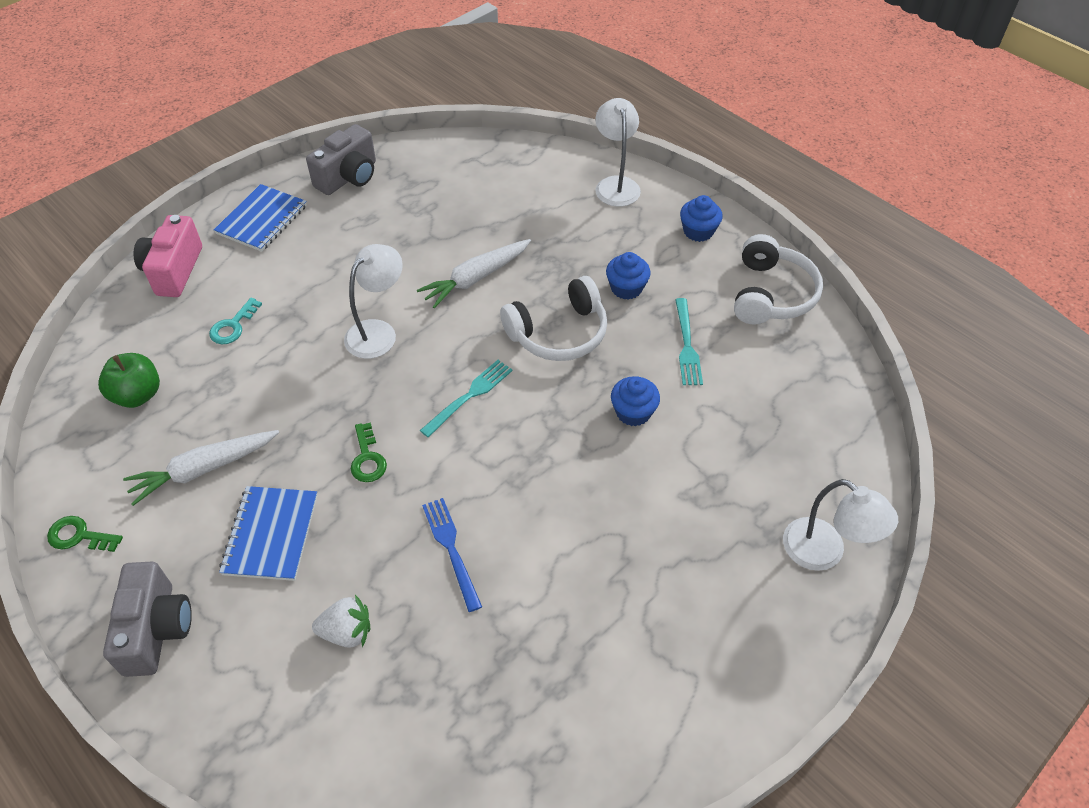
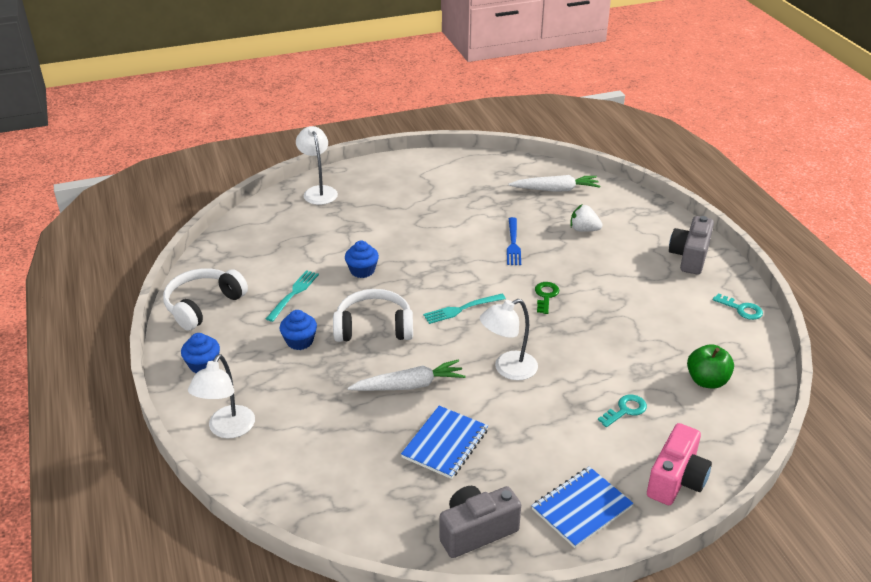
camera: 155 degrees left, 15 degrees down
green key [47,516,123,552] -> turquoise key [713,293,763,320]
white carrot [123,430,279,506] -> white carrot moved to [509,175,600,192]
blue notebook [219,486,318,581] -> blue notebook moved to [401,406,488,479]

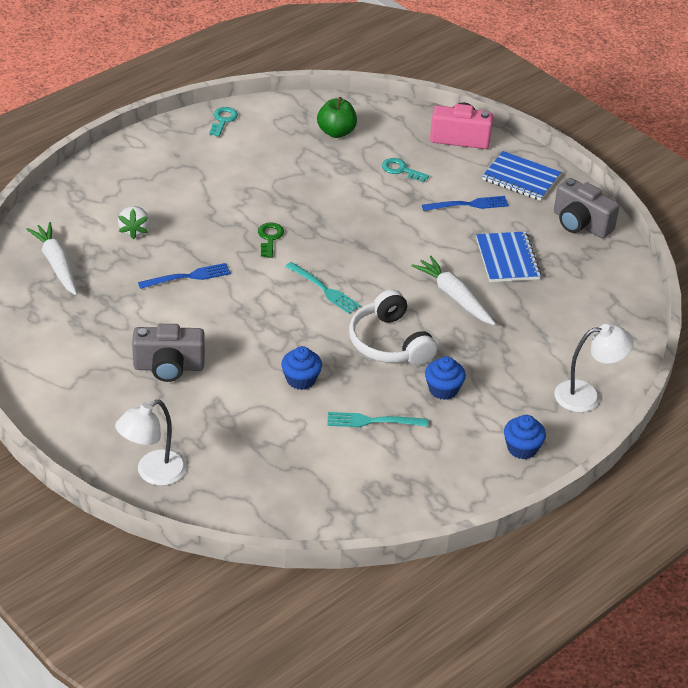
camera: 115 degrees left, 5 degrees up
white headphones [163,268,248,331] -> none
blue notebook [401,406,488,479] -> blue notebook turned 75 degrees clockwise [476,232,541,282]
white lamp [480,299,538,380] -> none
green key [535,282,559,314] -> green key turned 105 degrees clockwise [258,222,284,258]
grey camera [669,216,714,275] -> grey camera moved to [132,324,205,382]
none -> blue fork [422,196,509,211]

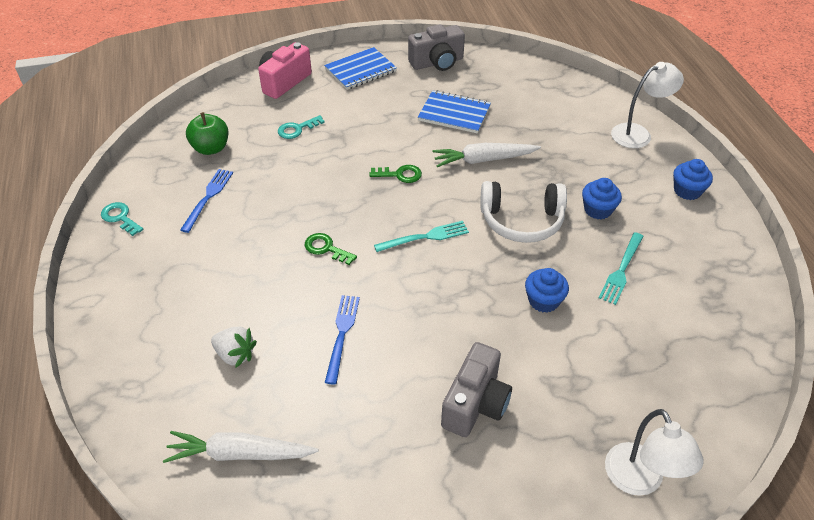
camera: 60 degrees left, 5 degrees up
blue fork [422,196,509,211] -> blue fork moved to [180,169,233,233]
white lamp [554,324,634,412] -> white lamp turned 45 degrees clockwise [611,62,684,148]
none -> green key [370,165,422,183]

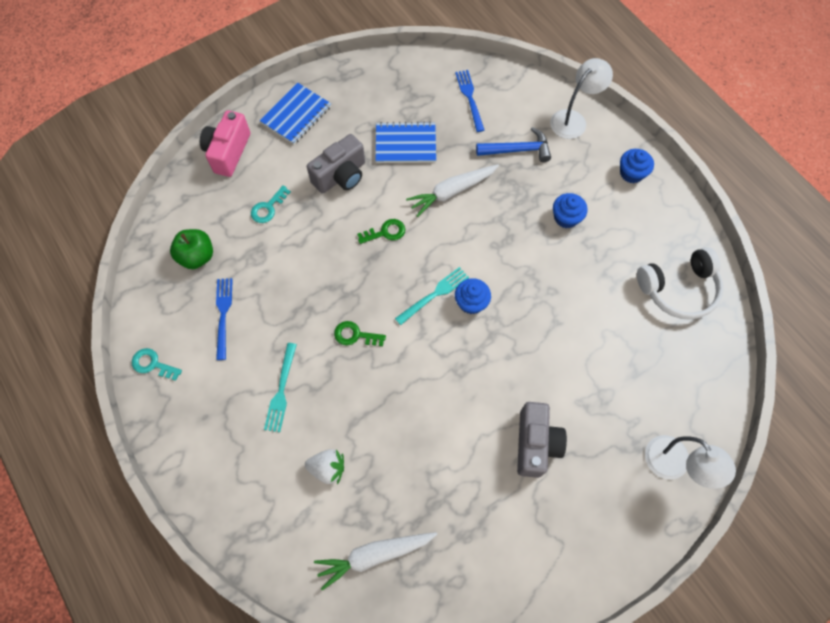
camera: 20 degrees left, 20 degrees up
blue fork [325,295,360,384] -> blue fork moved to [455,70,484,132]
grey camera [408,24,465,71] -> grey camera moved to [307,134,365,194]
white headphones [480,181,567,243] -> white headphones moved to [637,247,723,320]
blue cupcake [525,268,569,313] -> blue cupcake moved to [455,278,491,314]
turquoise fork [599,232,644,305] -> turquoise fork moved to [264,343,297,432]
none -> blue hammer [476,127,551,162]

